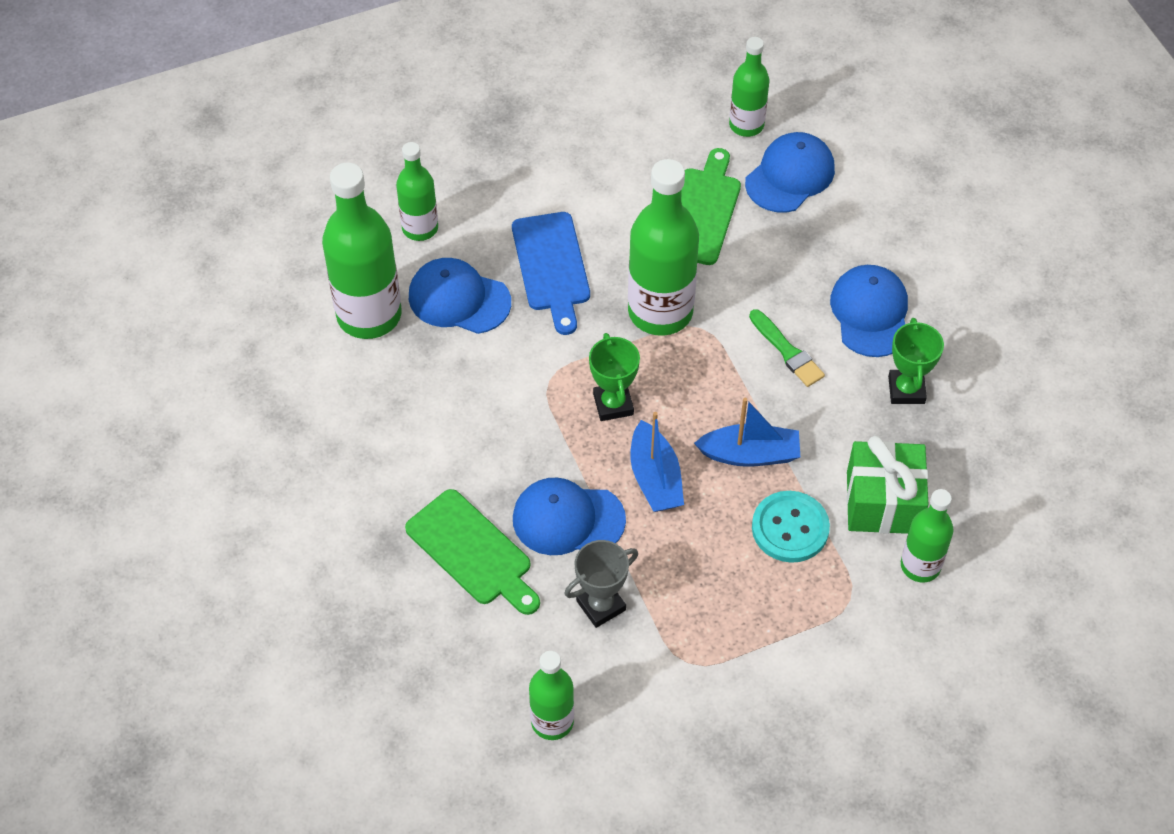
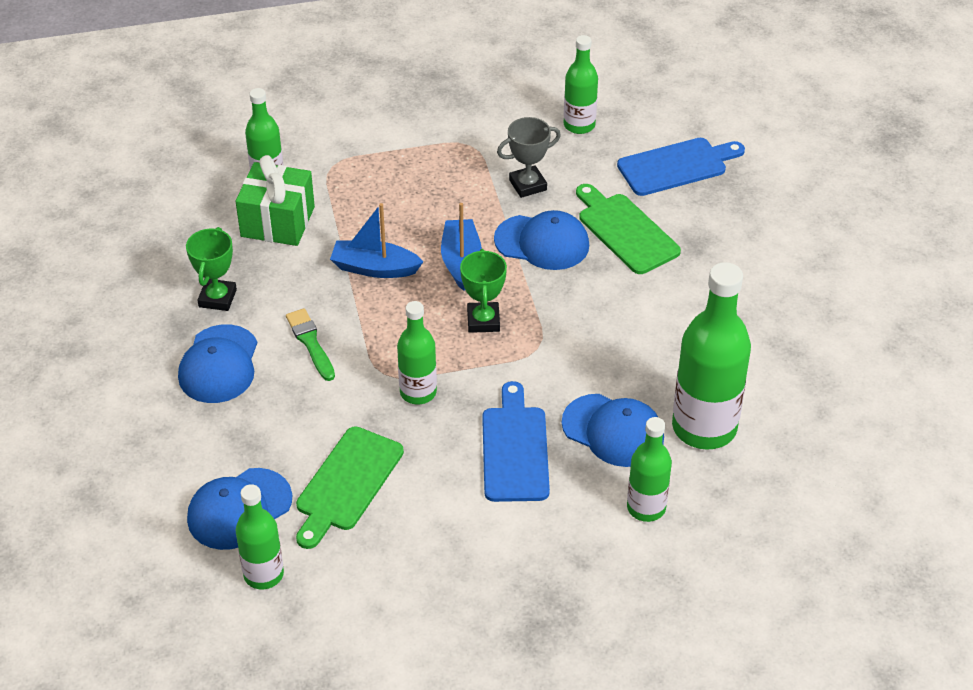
camera: 170 degrees left, 10 degrees down
green bottle [628,159,699,336] -> green bottle [397,301,437,404], size x0.58
turquoise button [752,491,830,563] -> none
none -> blue cutting board [617,138,745,196]

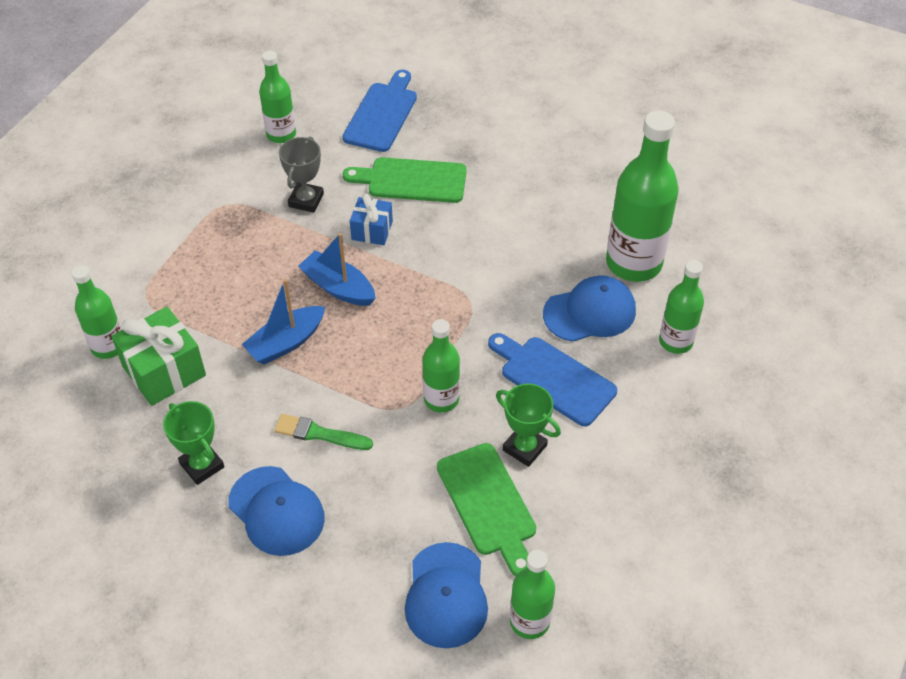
camera: 50 degrees left, 5 degrees up
green trophy [460,249,507,333] -> green trophy moved to [496,383,561,467]
blue cap [494,210,589,270] -> blue gift [350,194,393,245]

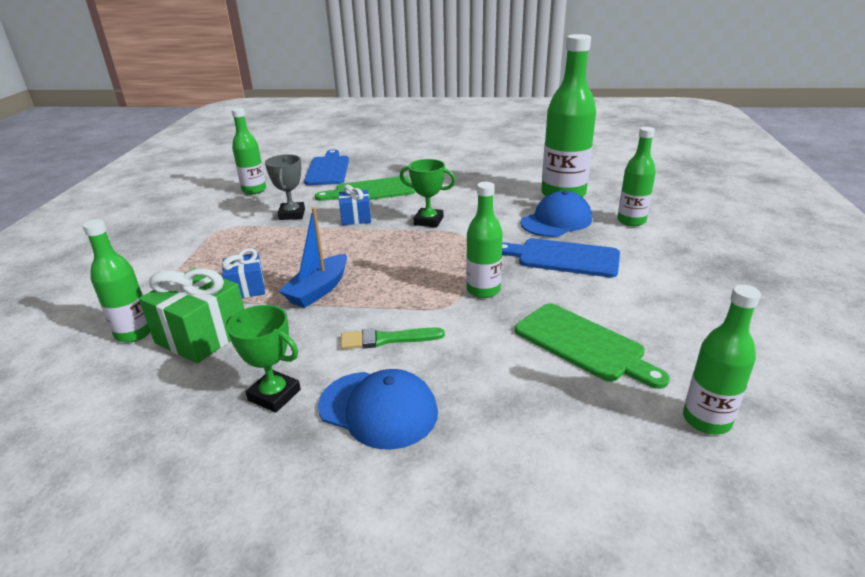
camera: 20 degrees left, 20 degrees down
blue boat [298,233,376,306] -> none
blue cap [405,542,488,648] -> none
green trophy [496,383,561,467] -> green trophy moved to [400,159,456,228]
none -> blue gift [222,248,265,298]

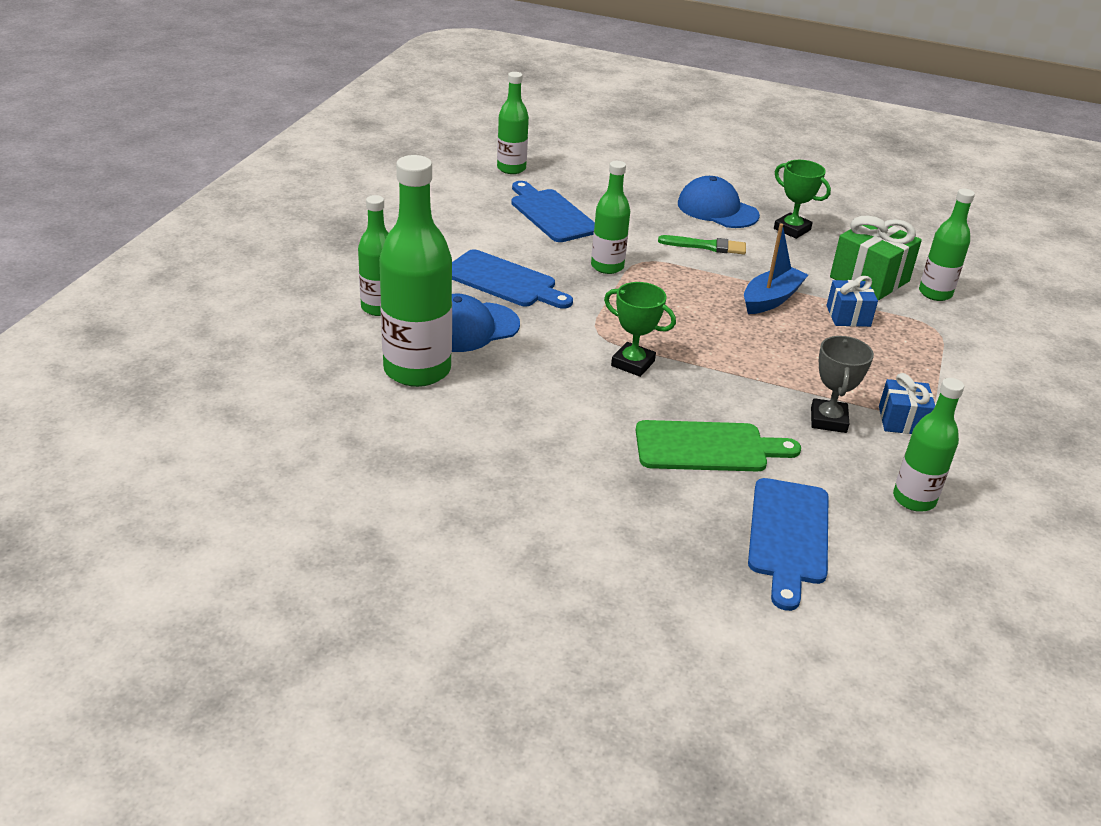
camera: 170 degrees left, 5 degrees up
blue gift [339,184,371,225] -> blue gift moved to [879,373,935,434]
green cutting board [515,304,670,389] -> blue cutting board [511,181,595,242]

